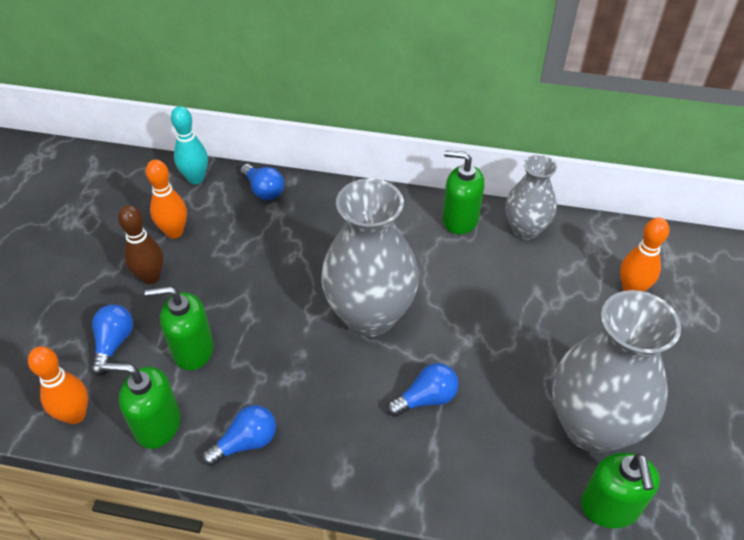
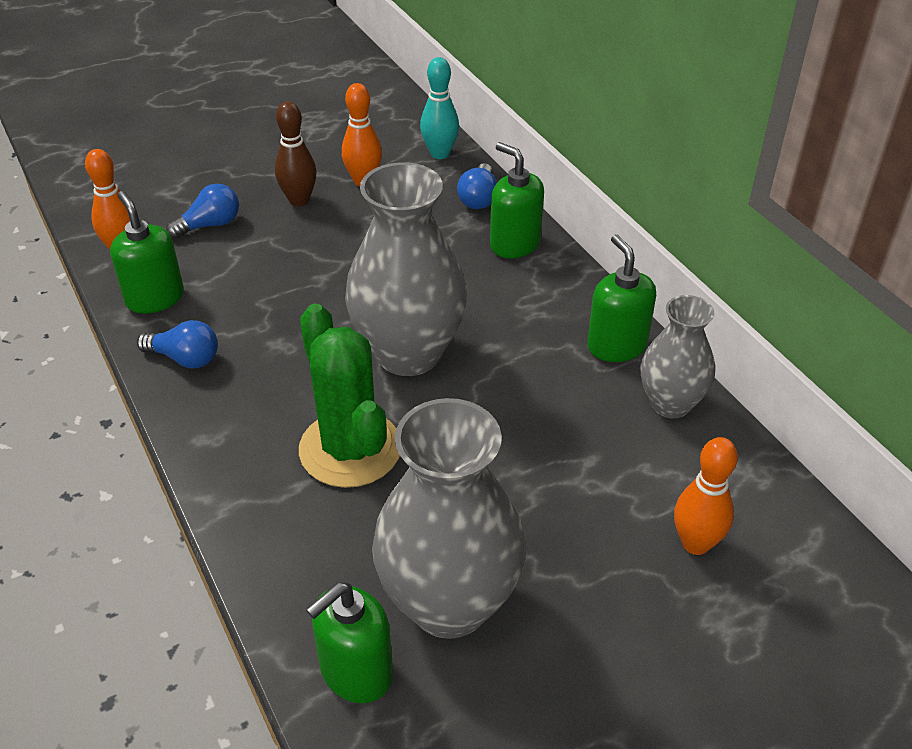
camera: 50 degrees right, 5 degrees down
green soap dispenser [145,286,214,370] -> green soap dispenser moved to [490,142,544,258]
blue light bulb [386,363,459,417] -> green cactus [299,304,400,488]

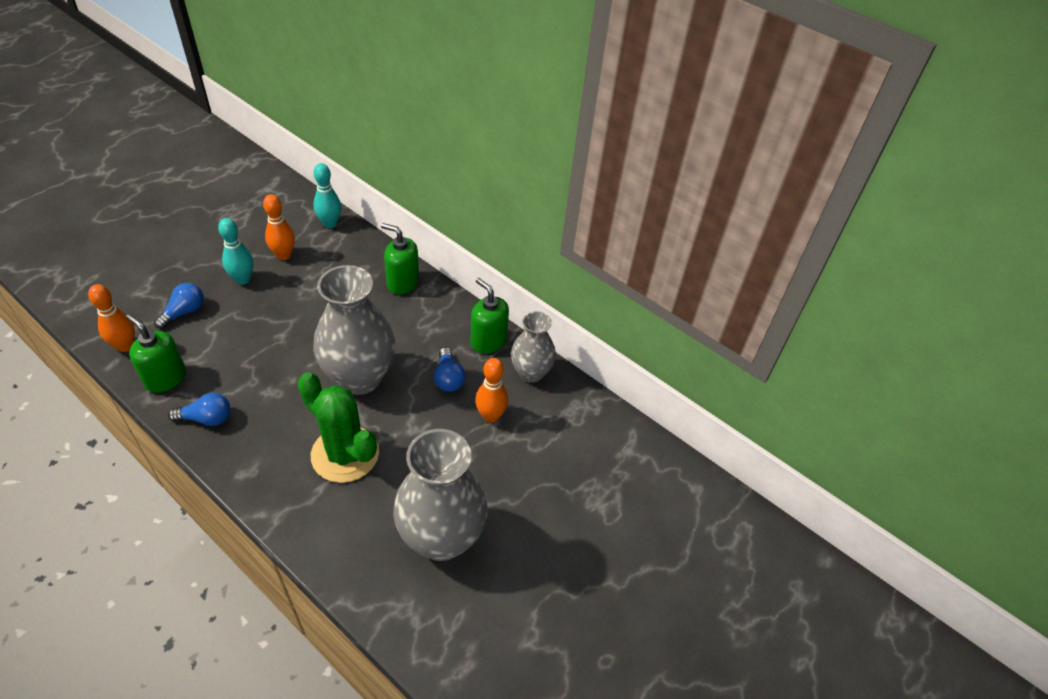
camera: 25 degrees left, 5 degrees up
brown bowling pin [275,101,317,206] -> turquoise bowling pin [218,218,254,285]
green soap dispenser [306,582,393,703] -> none
blue light bulb [457,163,497,209] -> blue light bulb moved to [434,348,465,392]
orange bowling pin [674,437,738,555] -> orange bowling pin moved to [475,358,508,423]

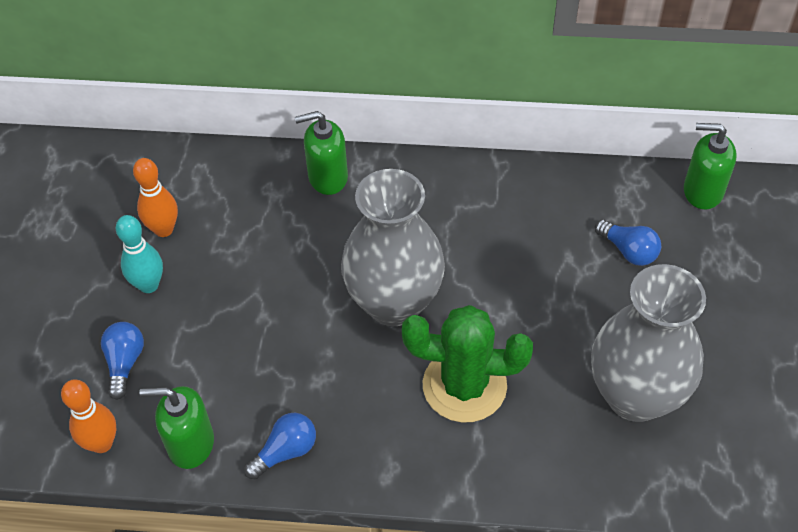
camera: 30 degrees left, 5 degrees up
turquoise bowling pin [313,163,341,228] -> none
blue light bulb [434,348,465,392] -> blue light bulb moved to [595,220,661,266]
green soap dispenser [470,278,509,354] -> green soap dispenser moved to [684,123,737,209]
orange bowling pin [475,358,508,423] -> none
grey vase [511,311,556,383] -> none

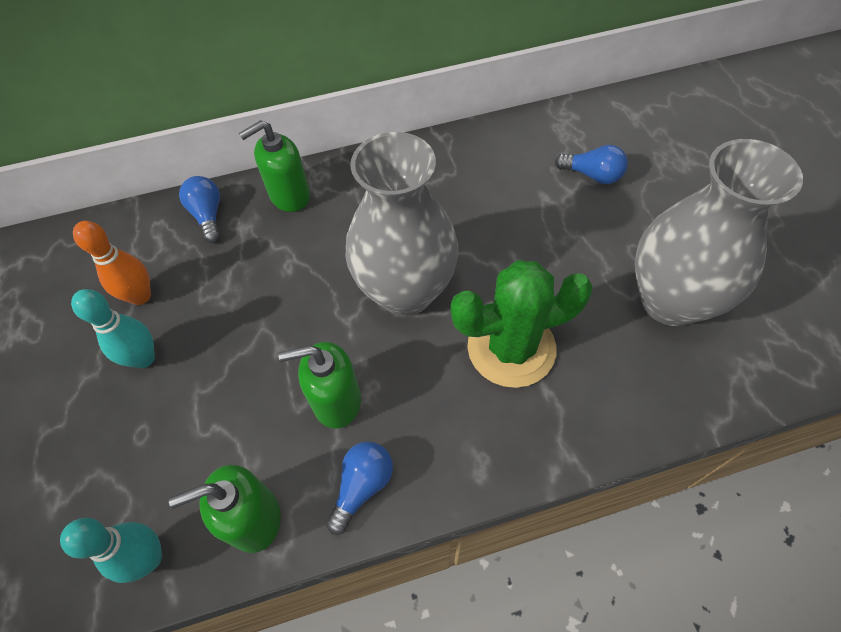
camera: 20 degrees left, 5 degrees up
orange bowling pin [61,379,116,453] -> turquoise bowling pin [60,518,162,583]
blue light bulb [101,322,144,400] -> blue light bulb moved to [179,176,220,243]
green soap dispenser [684,123,737,209] -> green soap dispenser moved to [278,342,361,429]

